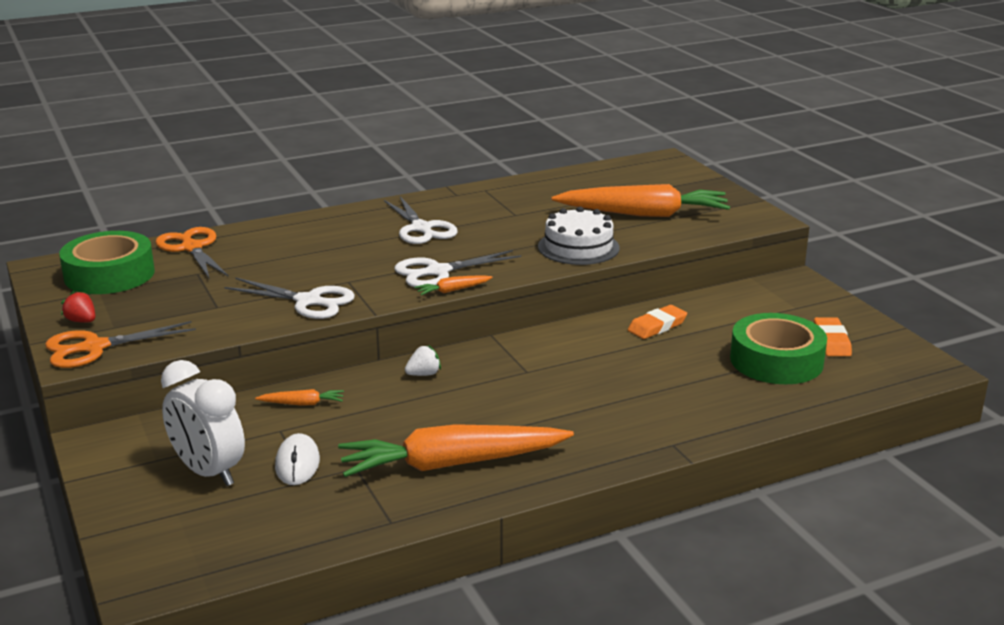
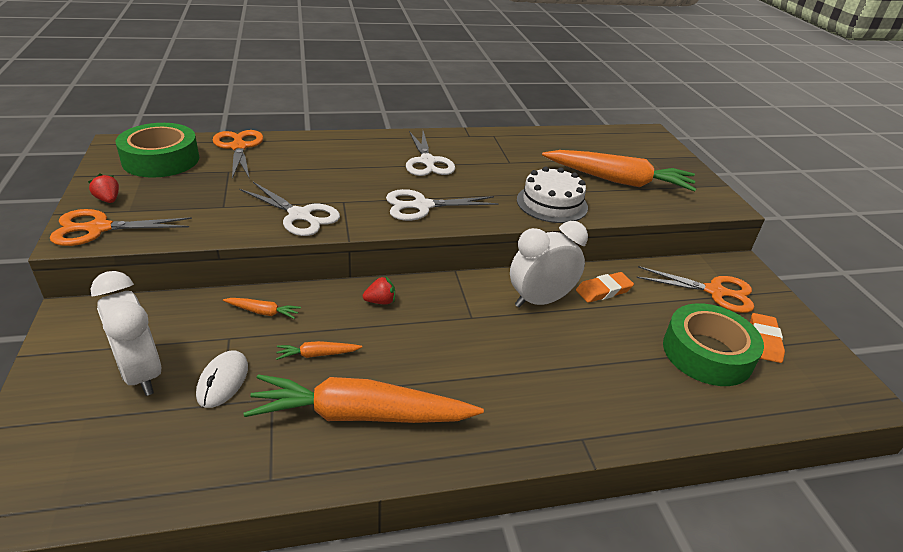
camera: 10 degrees right, 10 degrees up
white strawberry [405,345,441,376] -> red strawberry [363,277,395,305]
orange carrot [415,275,493,295] -> orange carrot moved to [276,341,362,360]
none -> white clock [510,221,588,308]
none -> orange scissors [636,266,754,313]

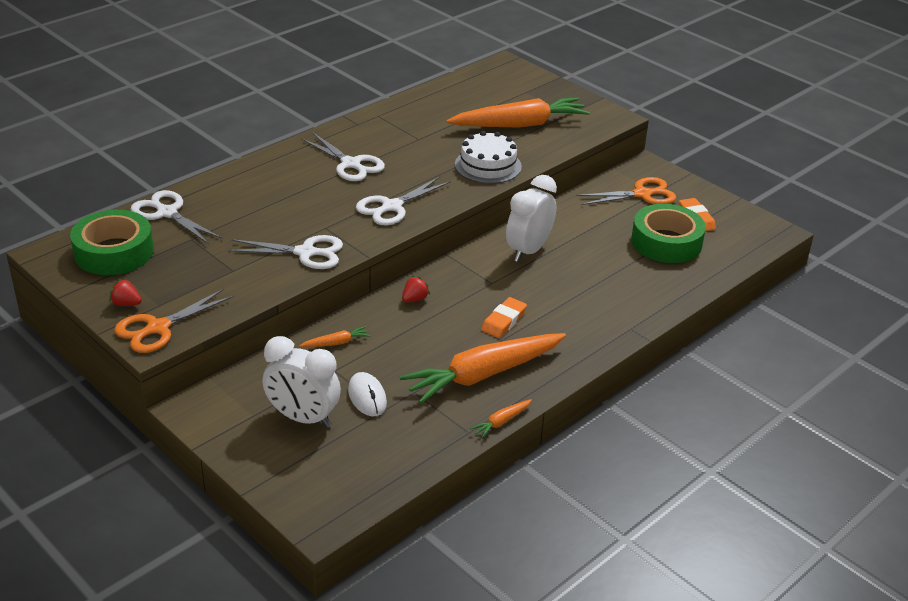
camera: 30 degrees left, 0 degrees up
orange scissors [213,130,263,179] -> white scissors [130,190,222,244]
orange carrot [276,341,362,360] -> orange carrot moved to [470,399,532,438]
orange eraser [576,272,634,303] -> orange eraser moved to [481,297,527,338]

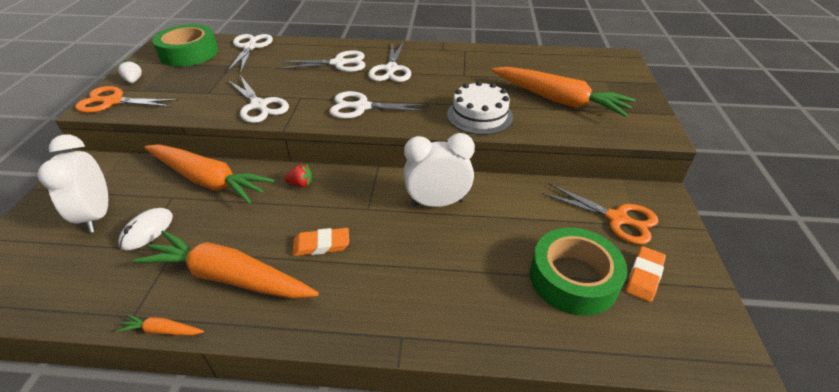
camera: 50 degrees right, 5 degrees up
red strawberry [109,279,142,306] -> white strawberry [118,60,142,83]
orange carrot [299,326,371,347] -> orange carrot [144,145,275,204], size x2.48
none -> white scissors [279,50,366,72]

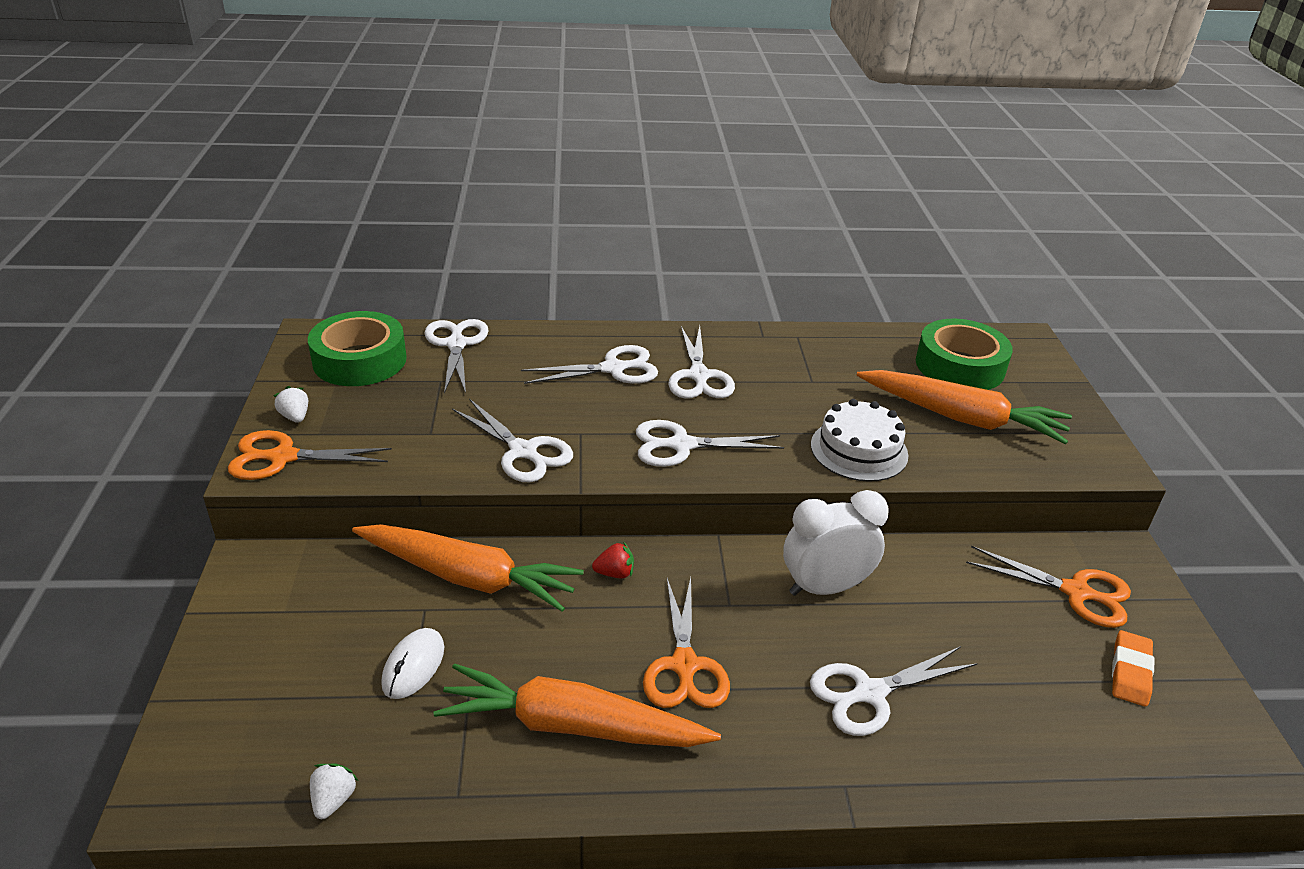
camera: 10 degrees left, 5 degrees down
white clock [37,134,108,233] -> none
orange carrot [116,314,204,335] -> none
orange eraser [292,228,349,256] -> orange scissors [643,577,730,708]
green tape [530,228,628,316] -> green tape moved to [916,319,1013,390]
none -> white strawberry [310,763,358,819]
none -> white scissors [810,646,978,736]

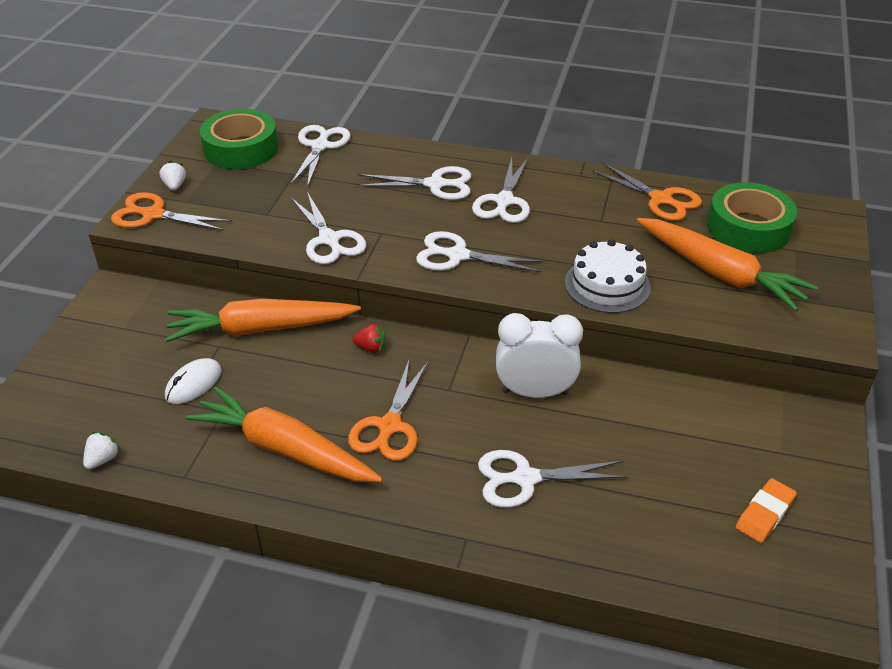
camera: 20 degrees right, 5 degrees up
orange carrot [352,524,584,612] -> orange carrot turned 135 degrees clockwise [165,298,361,342]
orange scissors [966,546,1131,628] -> orange scissors moved to [592,162,702,221]

